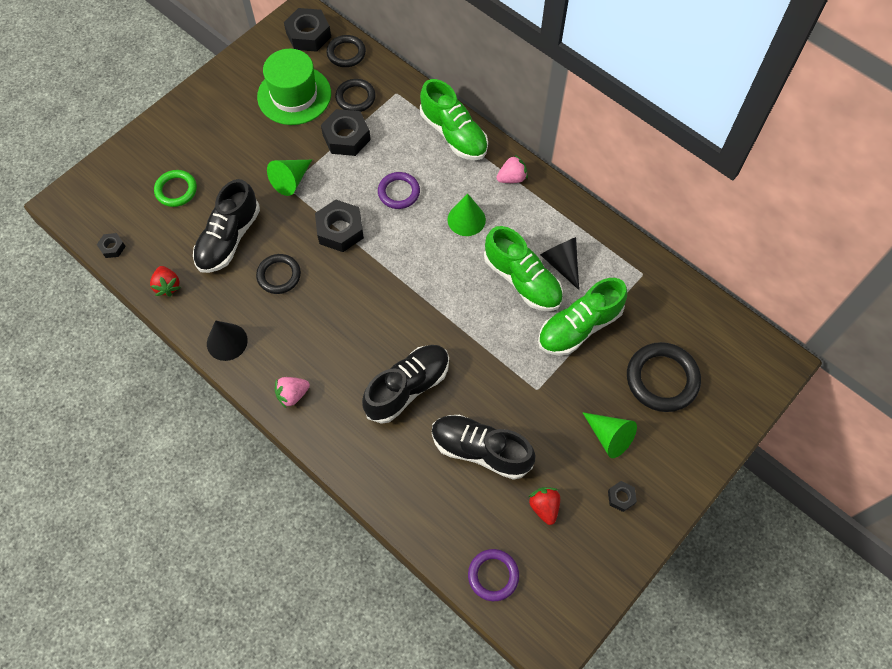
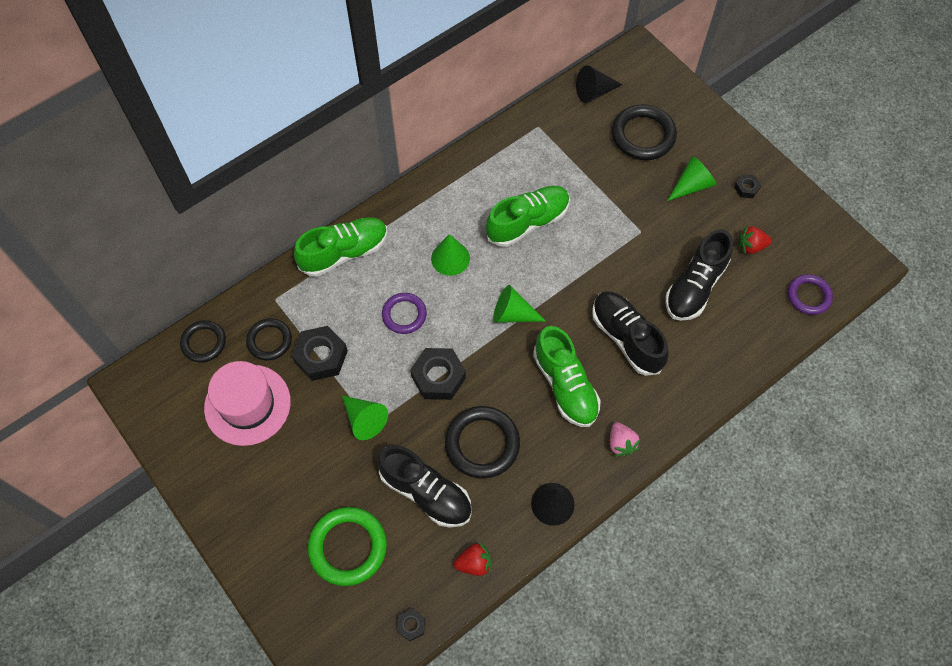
camera: 80 degrees left, 0 degrees up
green ring [154,170,197,207] -> green ring [308,507,387,586], size x1.58
black ring [256,254,301,294] -> black ring [445,406,520,479], size x1.58
green hat [257,49,331,125] -> pink hat [204,361,291,446]
black nut [284,8,331,52] -> none
pink strawberry [496,155,528,183] -> none
green shoe [538,278,627,356] -> green shoe moved to [533,326,601,427]
black cone [540,237,579,290] -> black cone moved to [576,65,623,103]
none -> green cone [493,285,546,323]

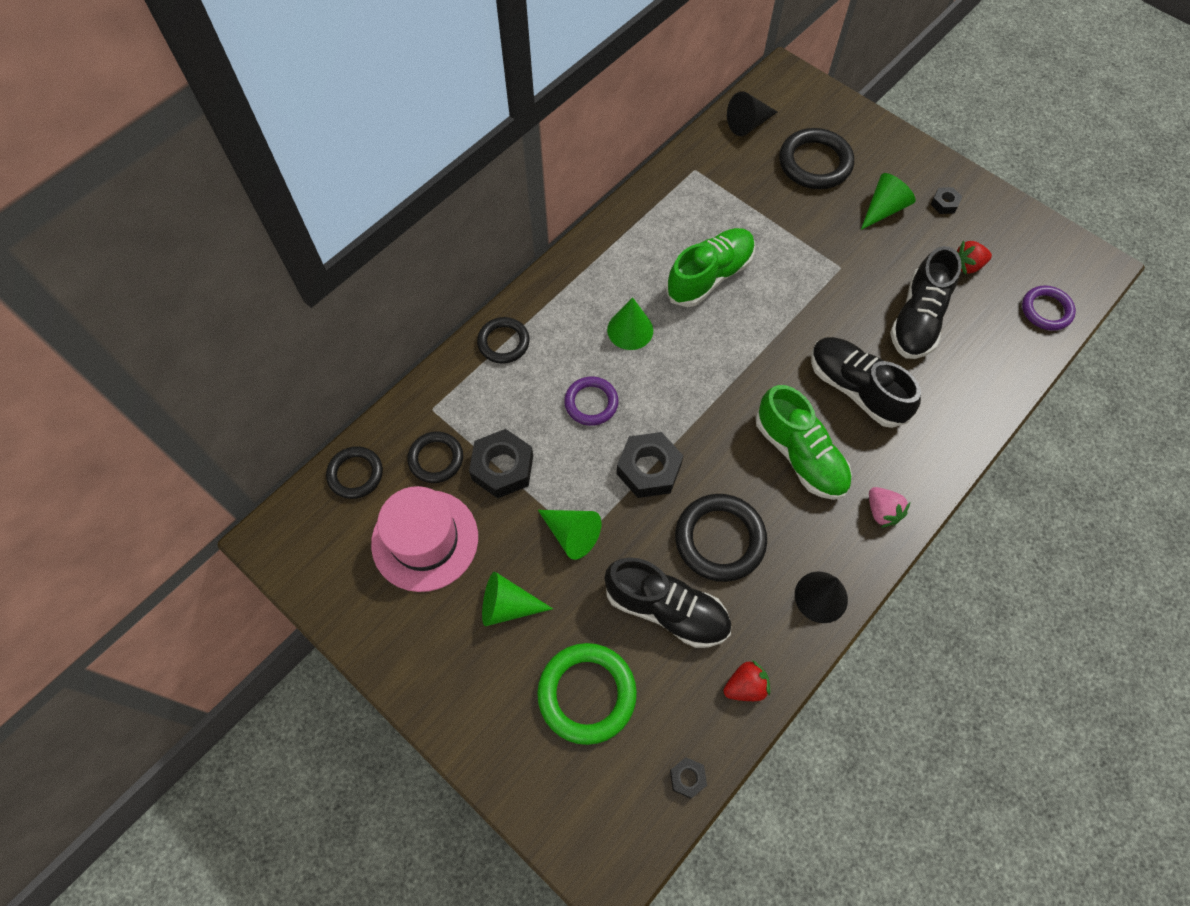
camera: 10 degrees left, 0 degrees up
green shoe [294,217,387,277] -> black ring [477,317,530,364]
green cone [493,285,546,323] -> green cone moved to [482,572,553,626]

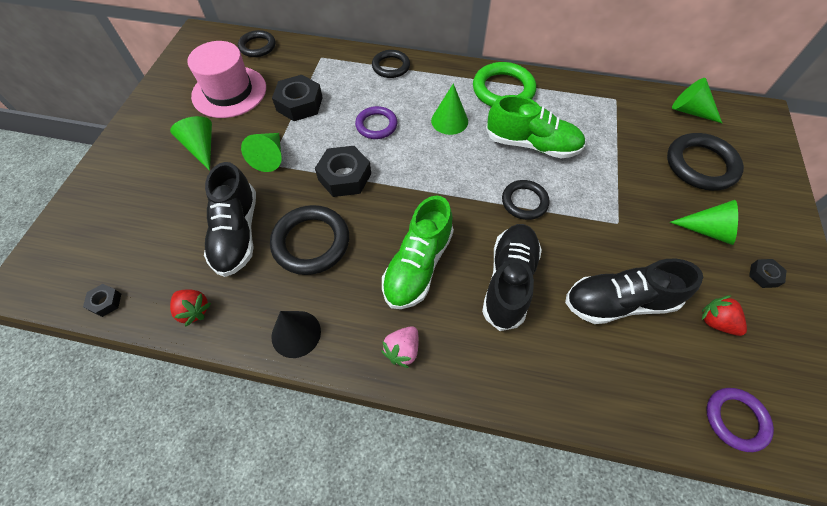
camera: 60 degrees right, 5 degrees down
black ring [407,431,463,483] -> black ring moved to [502,180,550,220]
green ring [537,643,637,745] -> green ring moved to [473,62,536,107]
black cone [727,91,778,136] -> green cone [672,78,722,123]

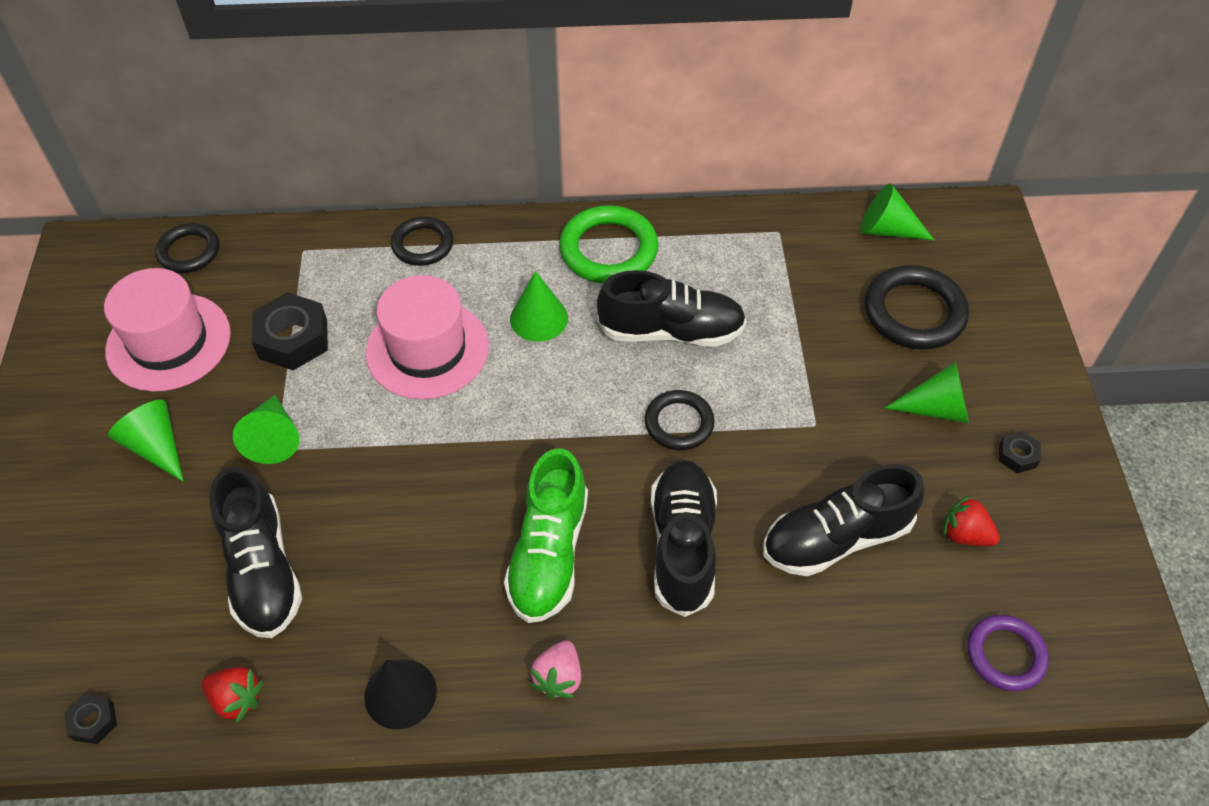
camera: 15 degrees left, 5 degrees down
black ring [270,205,349,275] -> none
black nut [315,146,371,197] -> none
purple ring [355,106,398,139] -> pink hat [366,275,489,399]
green shoe [486,95,585,158] -> black shoe [597,270,747,347]

